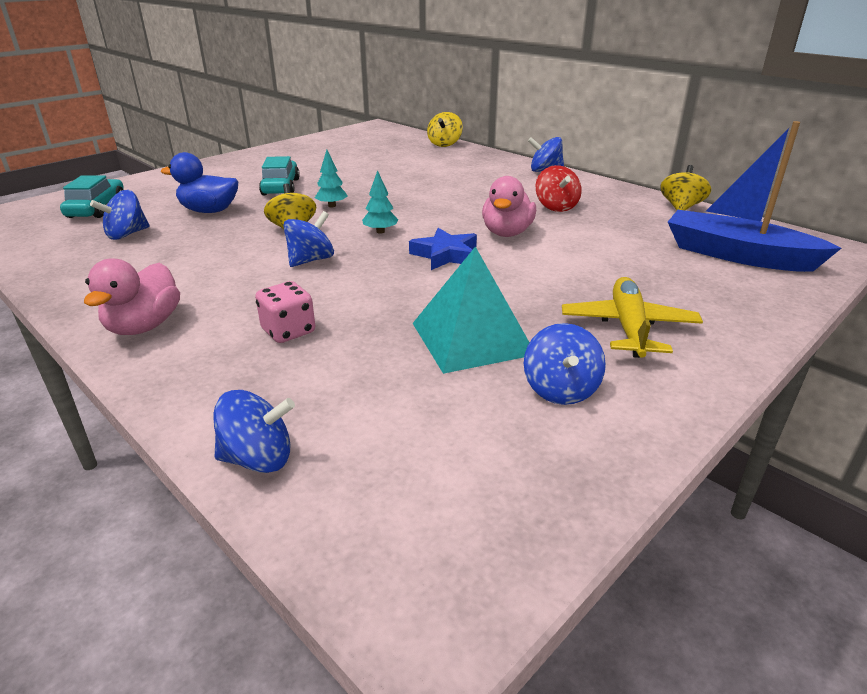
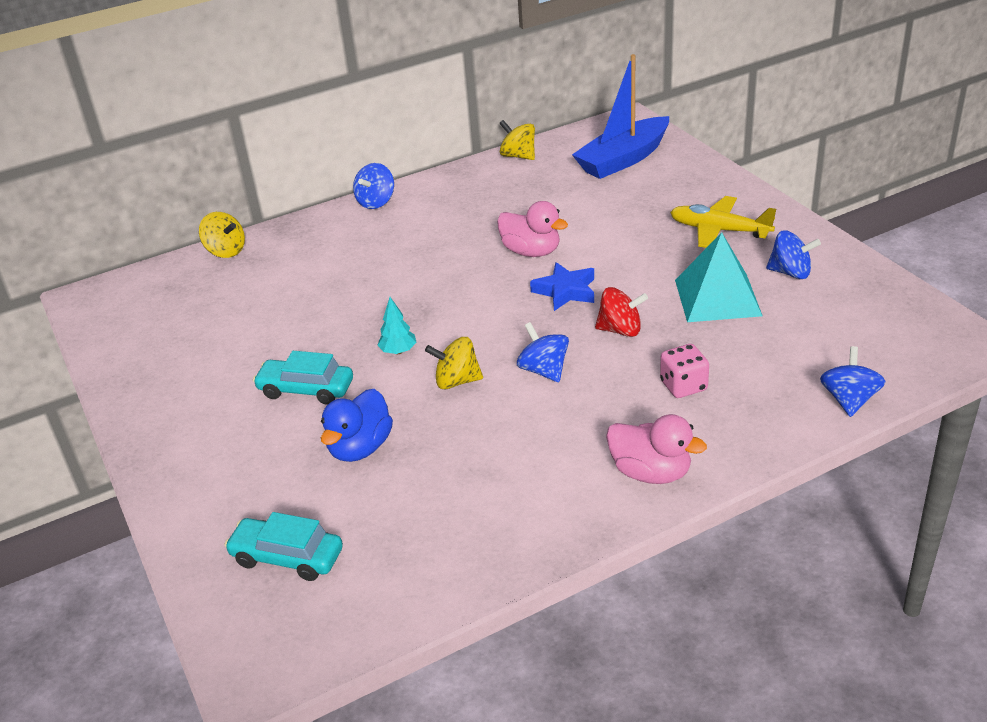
camera: 70 degrees left, 5 degrees up
blue spinning top [90,190,150,240] -> none
turquoise tree [362,170,398,234] -> none
red spinning top [536,165,582,212] -> red spinning top moved to [595,287,648,337]

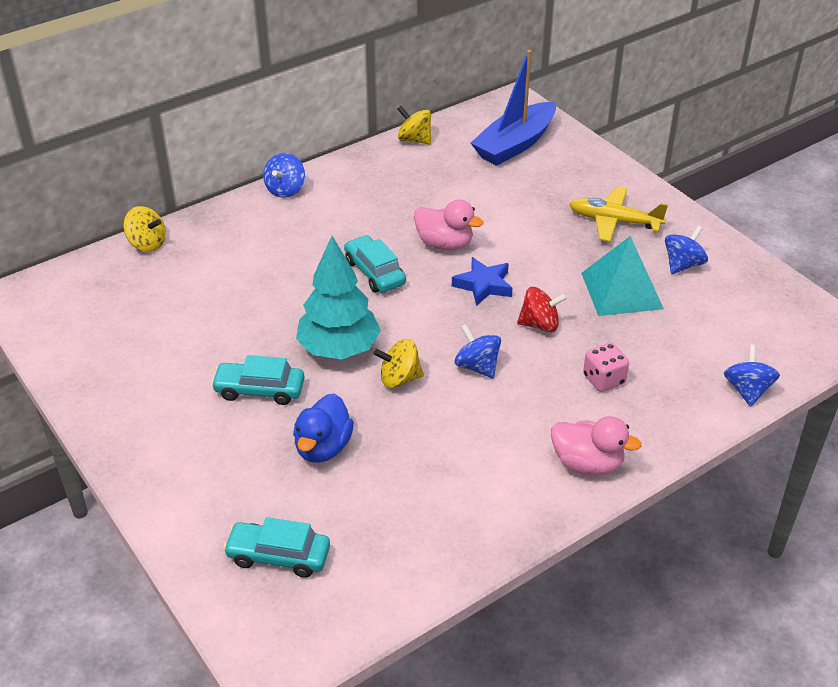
camera: 10 degrees left, 5 degrees up
turquoise tree [378,297,417,354] -> turquoise tree [296,236,381,359], size x2.31
blue spinning top [766,230,821,279] -> blue spinning top turned 60 degrees counterclockwise [665,225,708,274]
none -> turquoise car [344,235,406,292]

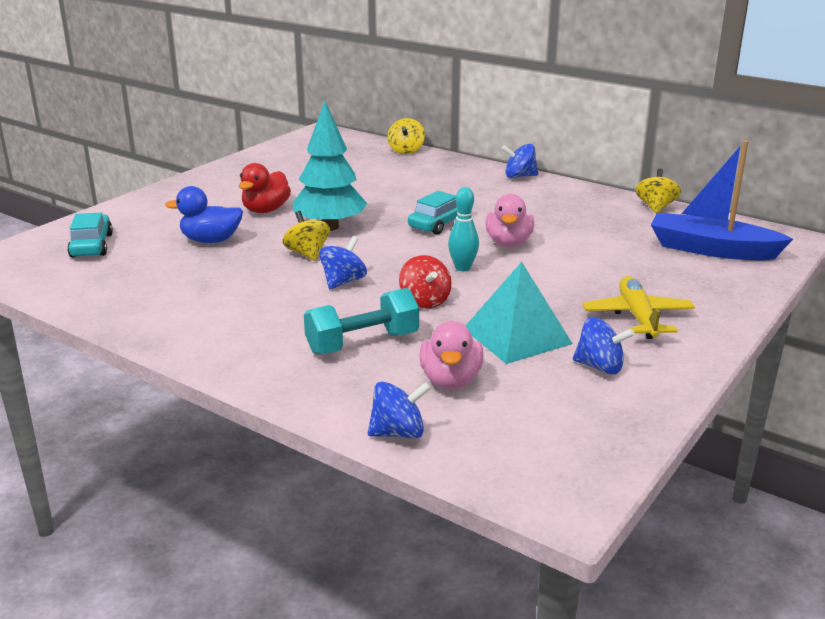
camera: 70 degrees right, 15 degrees down
turquoise car [211,355,305,405] -> red duck [238,163,291,213]
blue star [452,257,512,306] -> turquoise bowling pin [448,187,479,271]
pink duck [551,416,642,475] -> pink duck moved to [419,320,483,389]
pink dice [583,343,629,392] -> turquoise dumbbell [304,288,419,355]

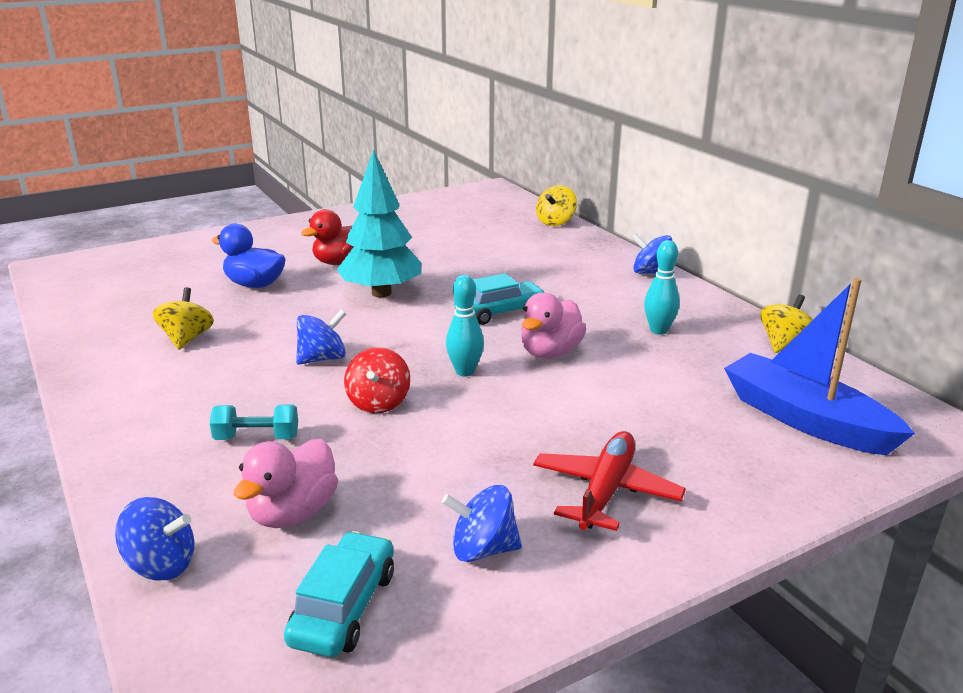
camera: 25 degrees right, 0 degrees up
turquoise car [67,212,113,258] -> turquoise car moved to [284,531,394,657]
yellow spinning top [282,211,330,261] -> yellow spinning top moved to [153,287,214,350]
turquoise dumbbell [304,288,419,355] -> turquoise dumbbell [210,405,298,440], size x0.62
turquoise pyramid [466,262,573,364] -> none
blue spinning top [573,317,635,374] -> blue spinning top turned 135 degrees clockwise [442,485,522,562]
yellow plane [582,276,695,339] -> red plane [533,431,686,531]
none -> turquoise bowling pin [644,240,680,335]

